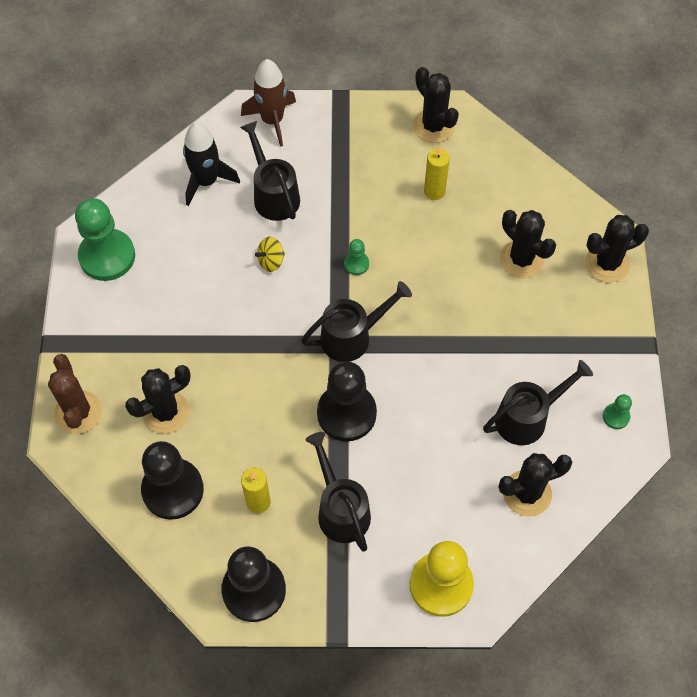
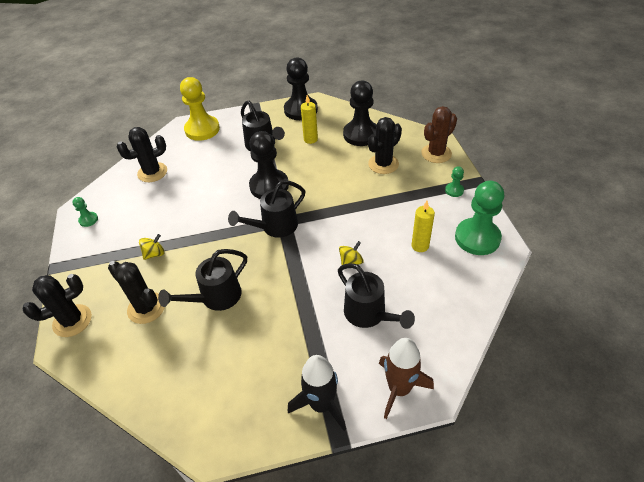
camera: 170 degrees right, 15 degrees down
brown cactus [48,354,102,434] -> brown cactus turned 75 degrees clockwise [421,106,457,163]
black rocket [183,123,240,206] -> black rocket moved to [288,355,346,431]
green pawn [344,239,369,275] -> green pawn moved to [445,166,464,197]
black cactus [413,67,459,143] -> none
yellow candle [424,146,450,200] -> yellow candle moved to [411,201,435,252]
black watering can [483,360,593,445] -> black watering can moved to [158,249,247,311]
none -> yellow spinning top [139,234,164,260]

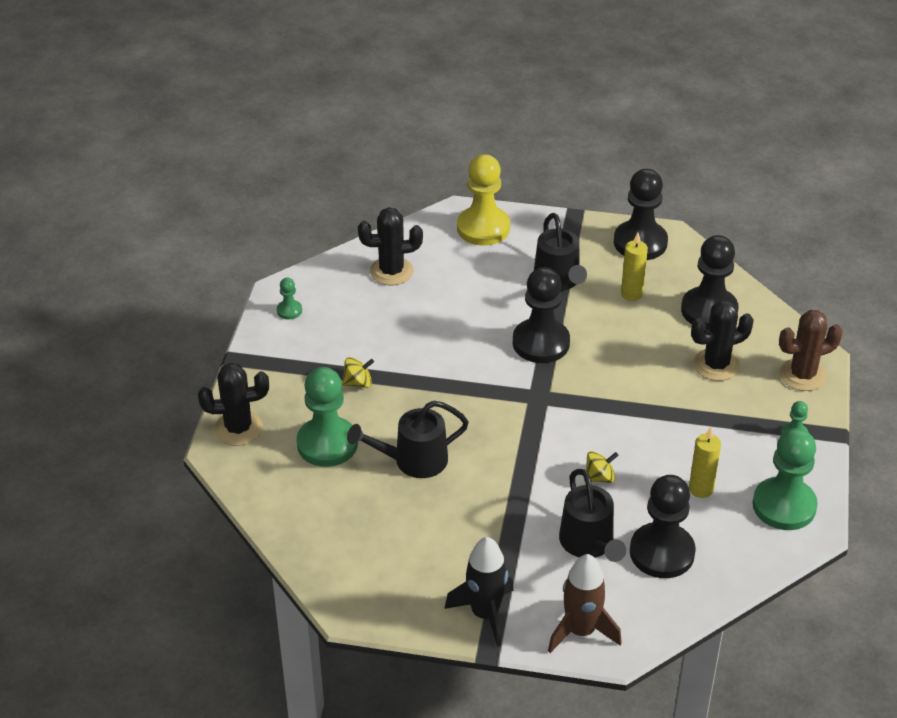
camera: 20 degrees right, 5 degrees down
black cactus [108,261,165,324] -> green pawn [296,367,358,467]
black watering can [228,180,305,238] -> none
none -> black pawn [630,475,696,578]

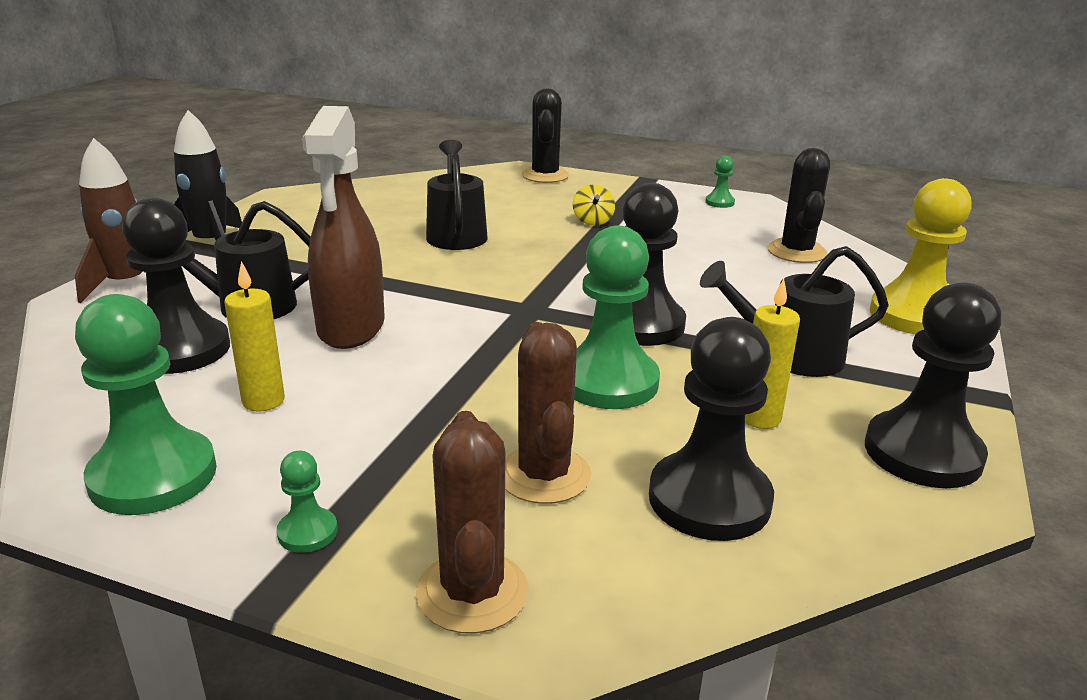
camera: 100 degrees right, 15 degrees down
green pawn [296,367,358,467] -> green pawn moved to [574,225,660,409]
yellow spinning top [584,451,619,483] -> brown spray bottle [302,106,385,349]
black cactus [691,300,754,381] -> brown cactus [505,322,591,504]

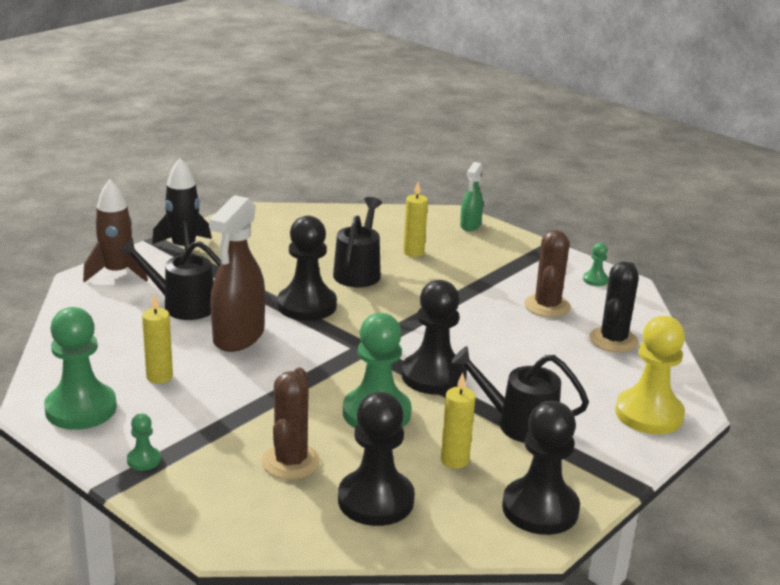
camera: 20 degrees right, 0 degrees up
black pawn [122,198,230,374] -> black pawn moved to [278,216,337,321]
brown cactus [416,411,528,633] -> brown cactus moved to [524,230,571,317]
black cactus [522,88,569,183] -> green spray bottle [460,162,483,231]
yellow spinning top [573,185,615,226] -> none
none -> yellow candle [403,182,428,257]

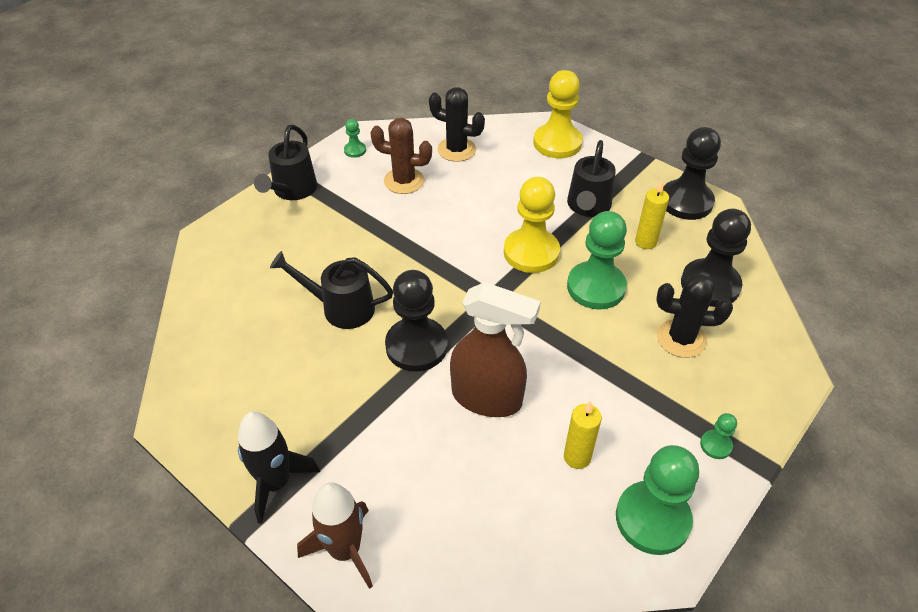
camera: 90 degrees left, 20 degrees up
black watering can [119,238,221,320] -> black watering can moved to [254,125,317,200]
brown cactus [261,368,320,479] -> black cactus [657,274,733,358]
black pawn [402,280,467,395] -> yellow pawn [504,177,560,273]
yellow candle [403,182,428,257] -> none
green spray bottle [460,162,483,231] -> none

